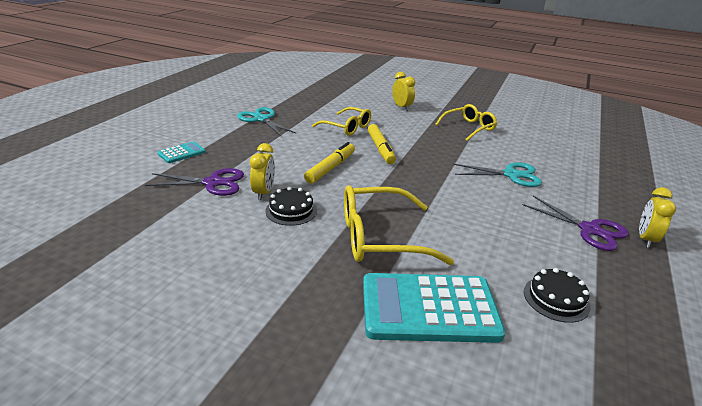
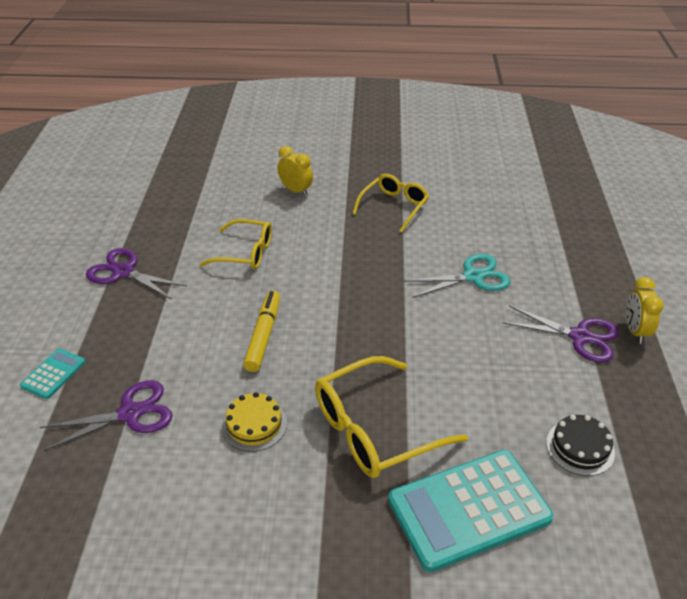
camera: 20 degrees left, 10 degrees up
turquoise scissors [237,107,297,137] -> purple scissors [86,248,187,300]
yellow clock [250,143,275,200] -> none
black cake [265,187,317,226] -> yellow cake [222,392,287,452]
yellow marker [368,124,396,164] -> none

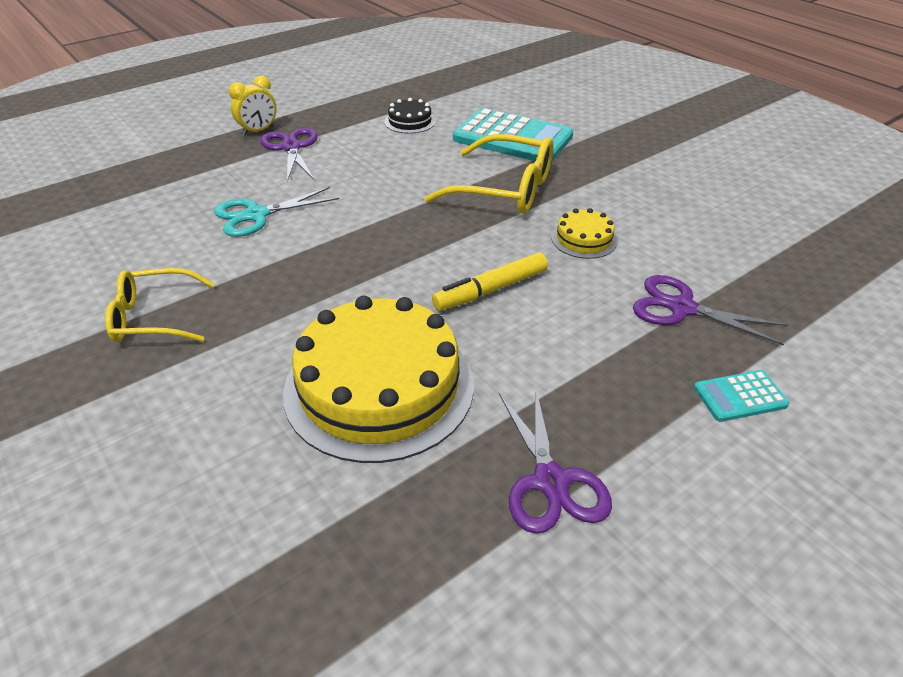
camera: 130 degrees left, 0 degrees up
yellow glasses [200,219,272,269] -> yellow cake [283,296,474,463]
yellow clock [278,146,313,196] -> none
turquoise scissors [404,254,510,298] -> turquoise scissors turned 60 degrees counterclockwise [214,187,339,237]

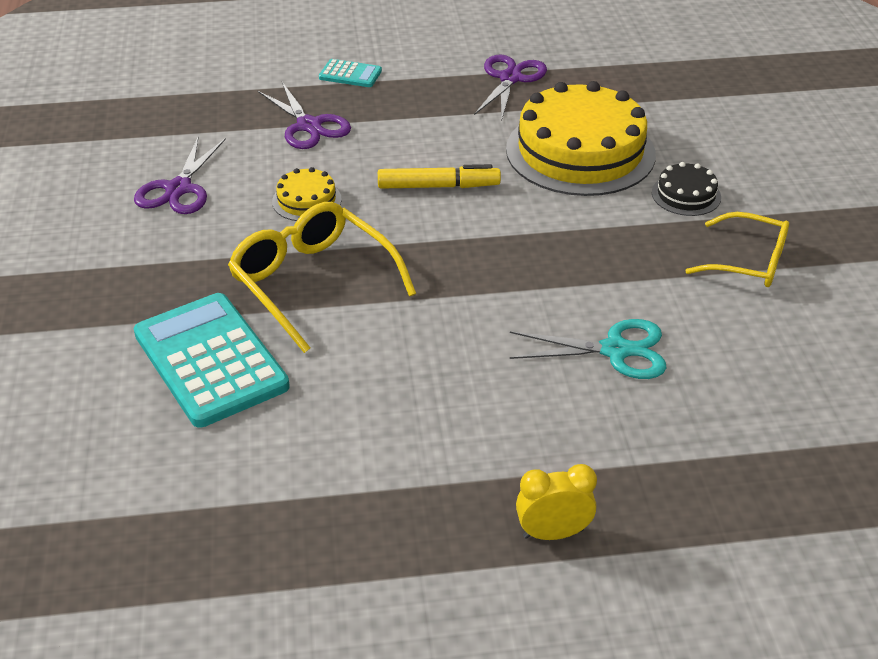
camera: 150 degrees left, 0 degrees up
purple scissors [260,128,318,182] -> purple scissors moved to [134,136,226,214]
black cake [385,98,436,134] -> black cake moved to [652,162,721,216]

